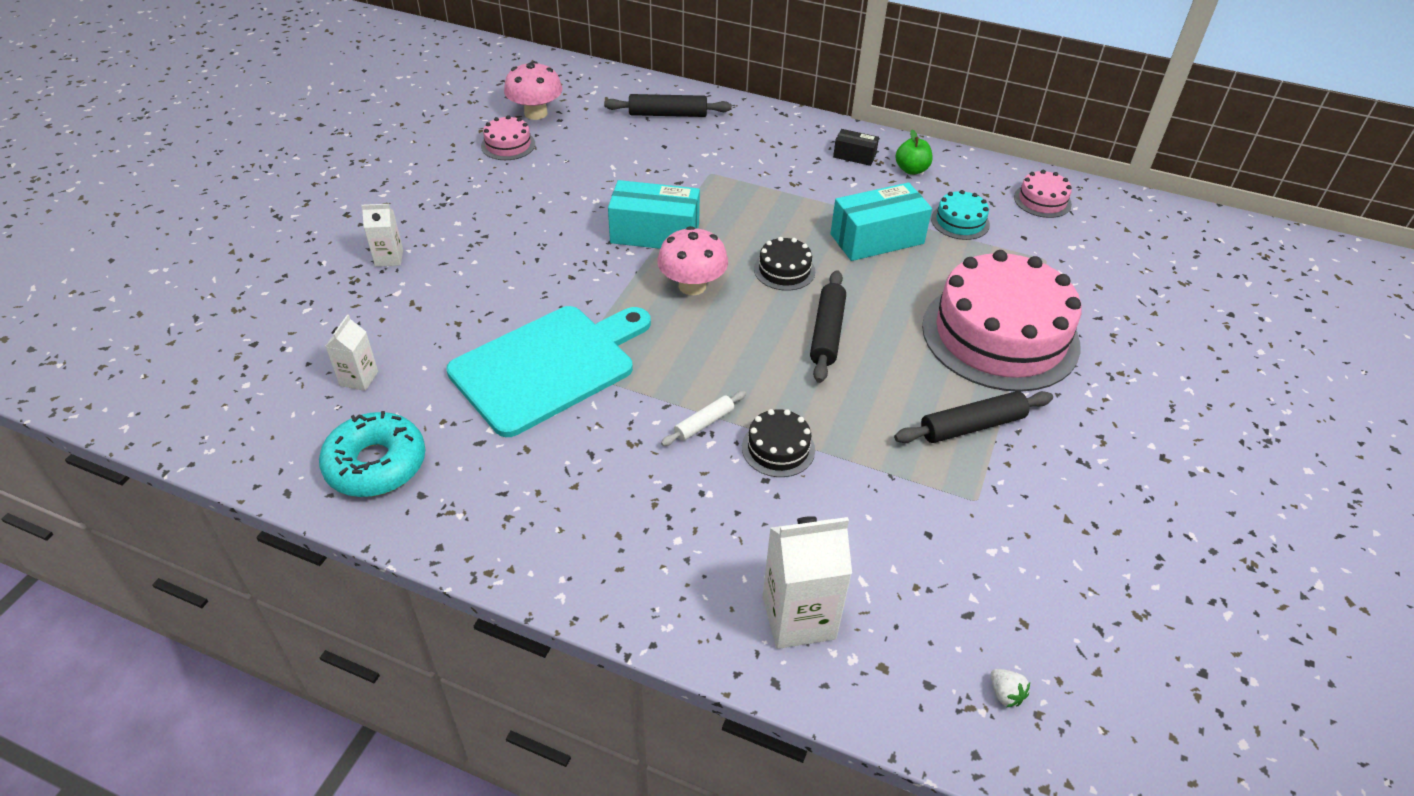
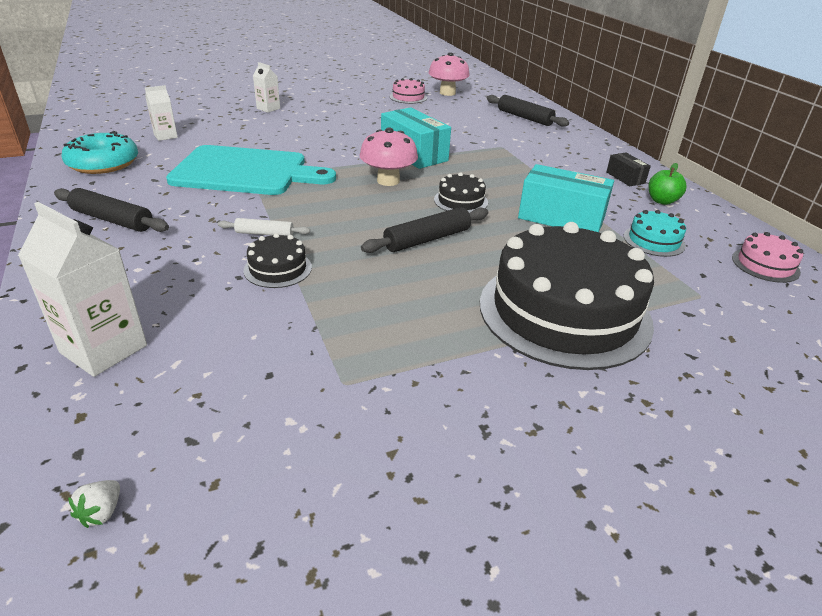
camera: 45 degrees right, 10 degrees down
black rolling pin [894,391,1053,443] -> black rolling pin moved to [54,188,169,232]
pink cake [922,250,1081,392] -> black cake [480,222,654,370]

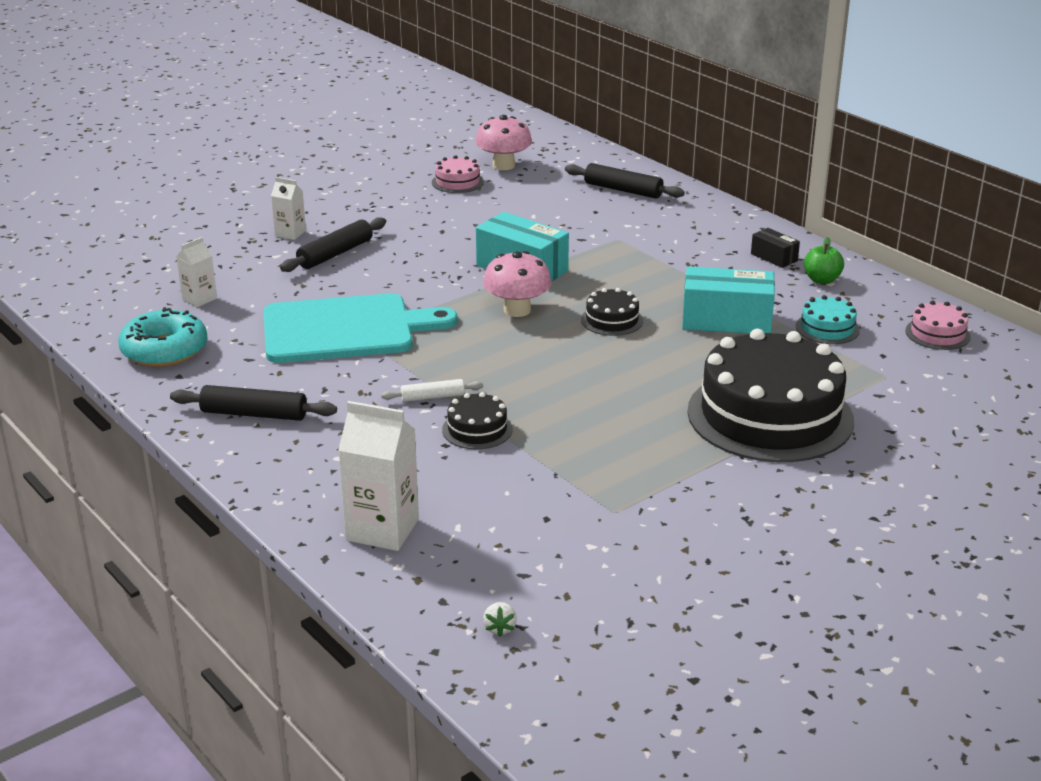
camera: 15 degrees left, 5 degrees down
black rolling pin [361,207,488,253] -> black rolling pin moved to [280,217,386,272]

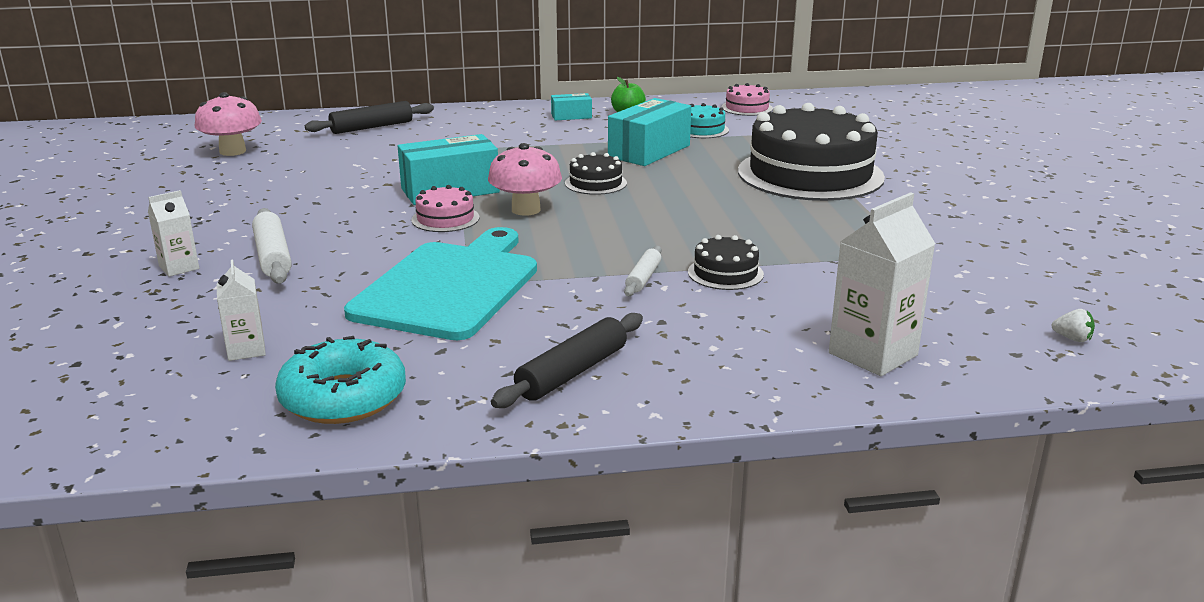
camera: 60 degrees left, 5 degrees down
black rolling pin [280,217,386,272] -> white rolling pin [252,208,292,284]
pink cake [432,155,484,193] -> pink cake moved to [411,185,480,232]
black box [751,228,800,268] -> turquoise box [551,93,592,120]

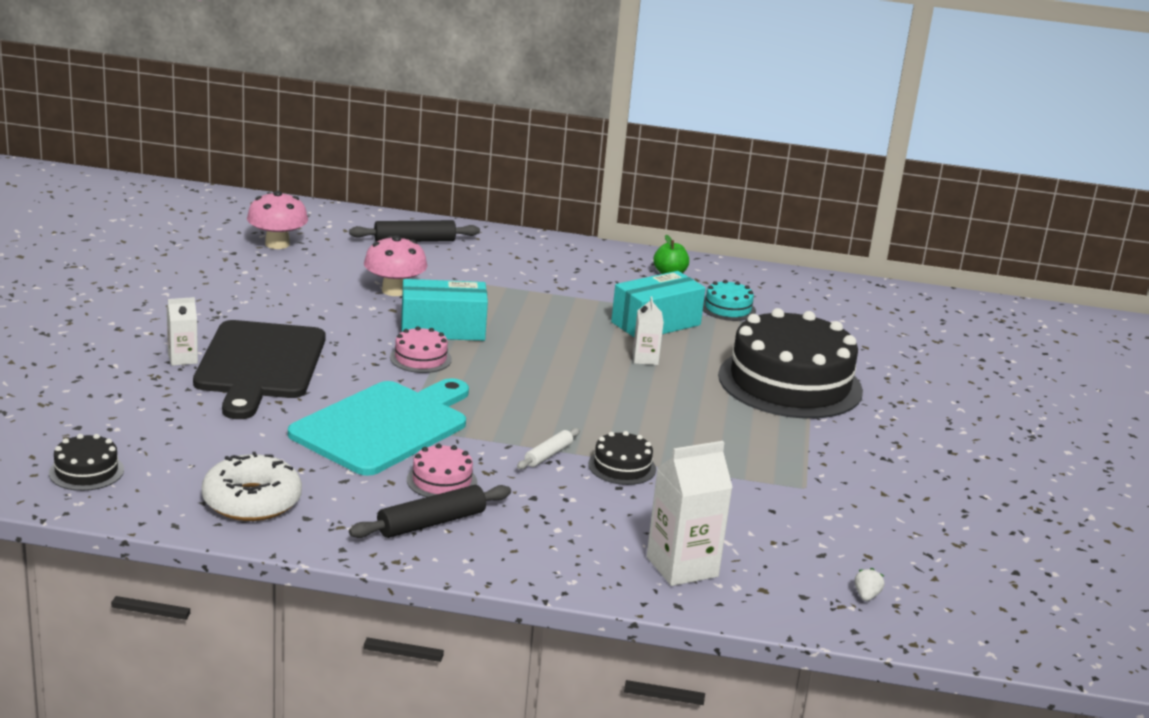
camera: 15 degrees right, 0 degrees up
white carton [217,260,266,361] -> white carton moved to [633,296,664,365]
white rolling pin [252,208,292,284] -> black cutting board [193,320,325,419]
turquoise donut [275,336,406,424] -> white donut [202,452,302,521]
pink mushroom [488,143,562,216] -> pink mushroom moved to [364,235,427,296]
turquoise box [551,93,592,120] -> none
black cake [565,152,627,195] -> black cake moved to [49,434,124,491]
pink cake [722,83,773,116] -> pink cake moved to [407,444,477,497]
white strawberry [1052,309,1095,342] -> white strawberry turned 120 degrees counterclockwise [855,568,885,601]

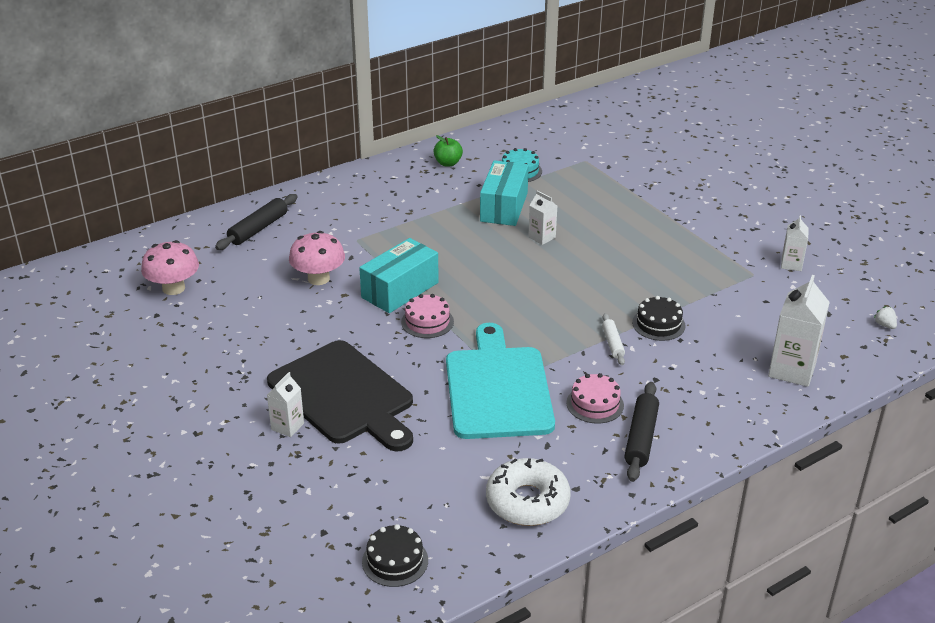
camera: 40 degrees left, 10 degrees up
black cake [718,308,863,419] -> none
none -> white carton [781,215,809,271]

